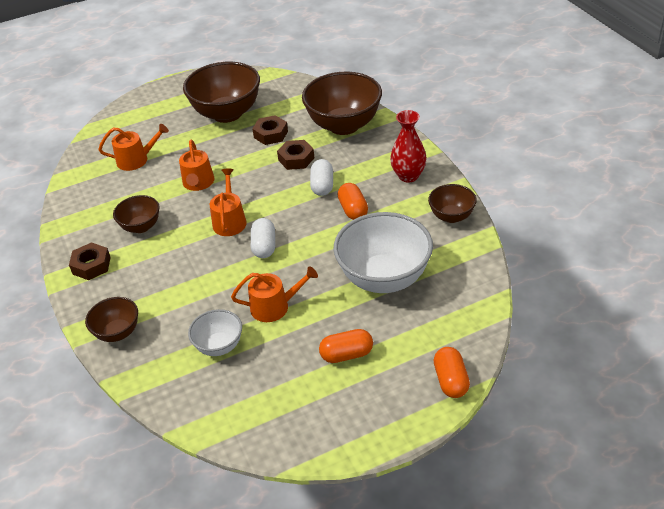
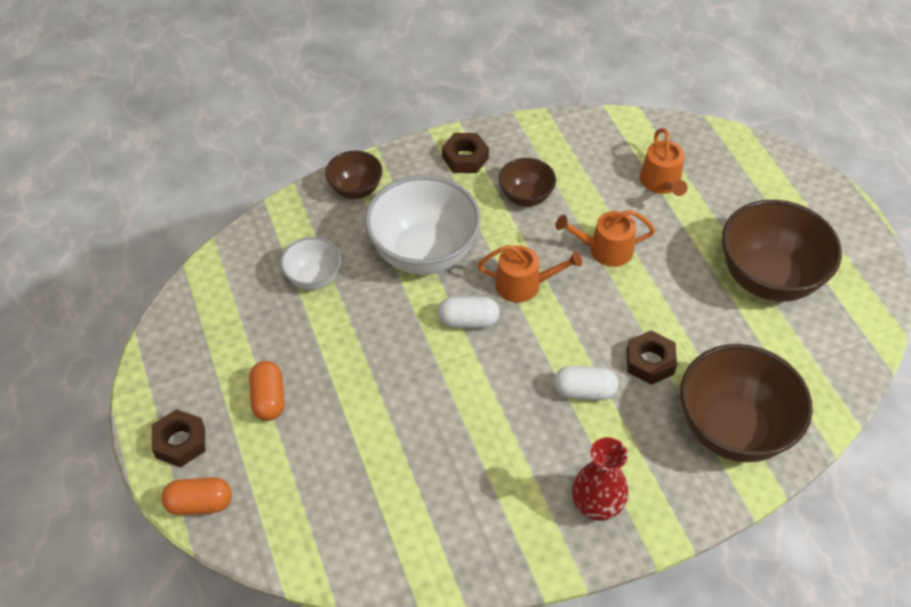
camera: 90 degrees right, 10 degrees up
orange watering can [231,266,318,322] -> none
brown nut [252,115,288,145] -> brown nut moved to [152,409,205,467]
white bowl [334,212,433,293] -> white bowl moved to [365,175,481,275]
orange capsule [338,183,368,220] -> none
brown bowl [428,184,477,223] -> none

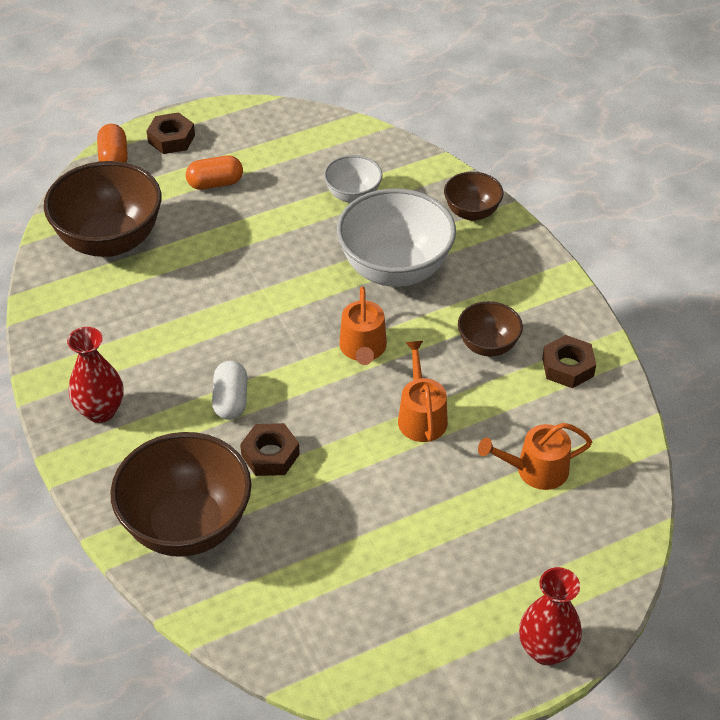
camera: 85 degrees right, 5 degrees down
white capsule [438,296,500,328] -> none
brown nut [442,133,489,173] -> brown nut moved to [542,335,596,388]
brown bowl [722,200,842,302] -> brown bowl moved to [44,161,162,257]
none -> red vase [519,567,582,665]

